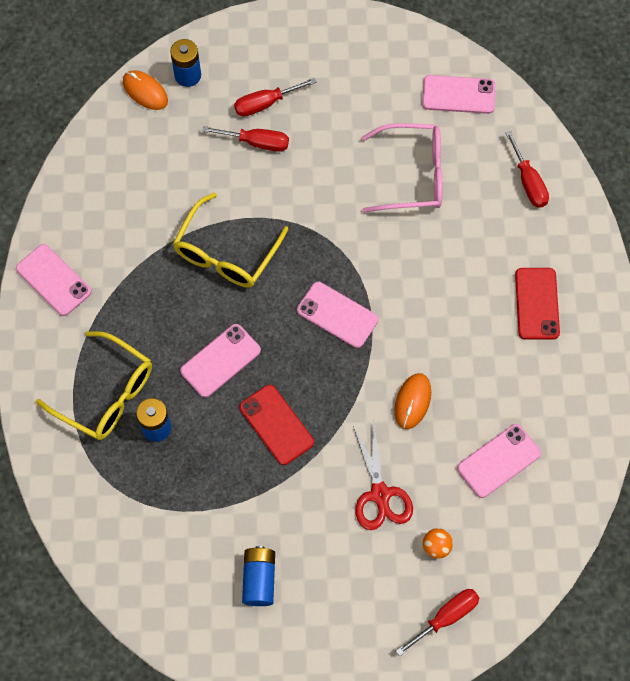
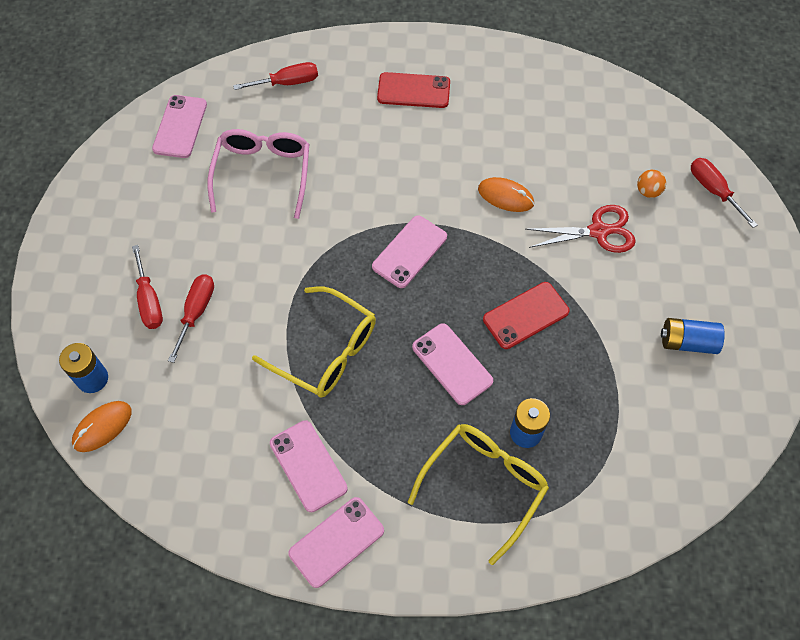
camera: 85 degrees left, 5 degrees down
pink phone [457,424,541,498] -> pink phone moved to [270,420,348,512]

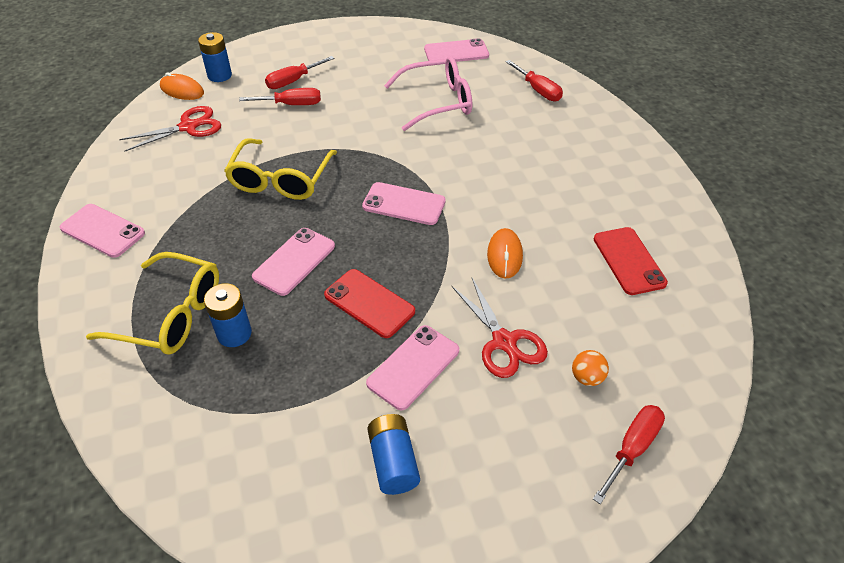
camera: 70 degrees right, 15 degrees down
pink phone [270,420,348,512] -> pink phone moved to [366,325,459,410]
red phone [377,72,450,108] -> red phone moved to [594,227,668,295]
none -> red scissors [119,106,221,152]

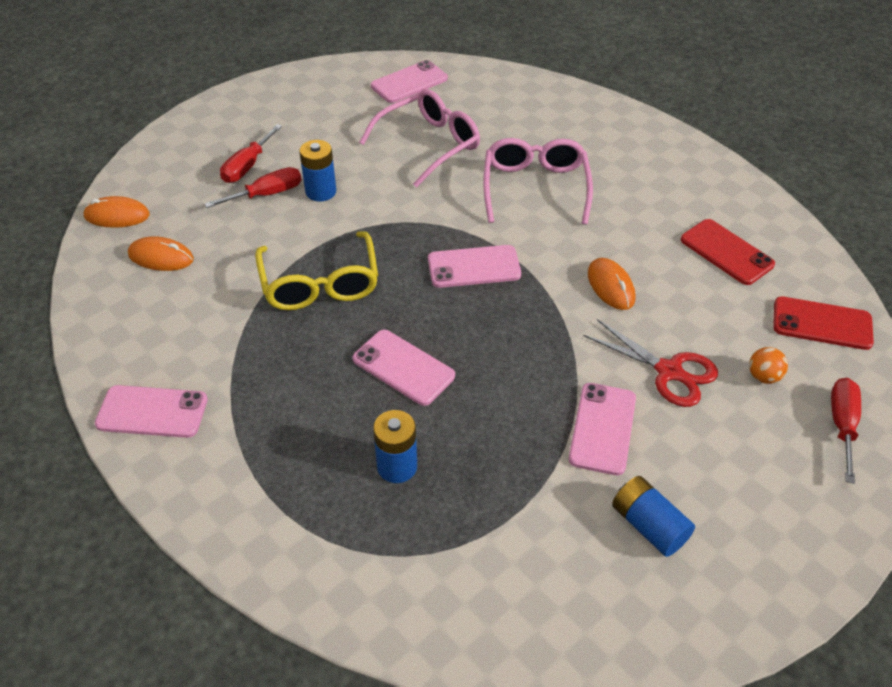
camera: 25 degrees left, 0 degrees up
yellow glasses [86,252,219,355] -> none
red scissors [119,106,221,152] -> orange mouse [128,236,194,271]
blue battery [198,32,232,82] -> blue battery moved to [299,140,336,202]
pink phone [252,228,335,296] -> pink phone turned 60 degrees counterclockwise [353,330,455,406]
red phone [324,269,415,338] -> red phone moved to [773,296,874,350]
red screwdriver [506,60,563,101] -> none
none -> pink glasses [483,138,593,225]

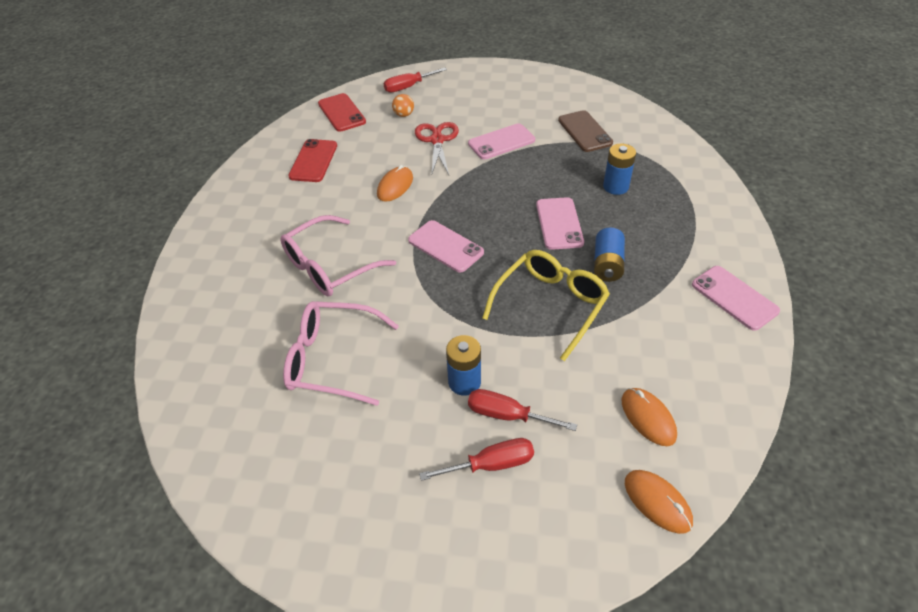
camera: 130 degrees left, 0 degrees up
pink phone [371,60,448,103] -> none
blue battery [612,476,695,557] -> blue battery moved to [594,228,625,282]
none -> brown phone [558,110,613,152]

